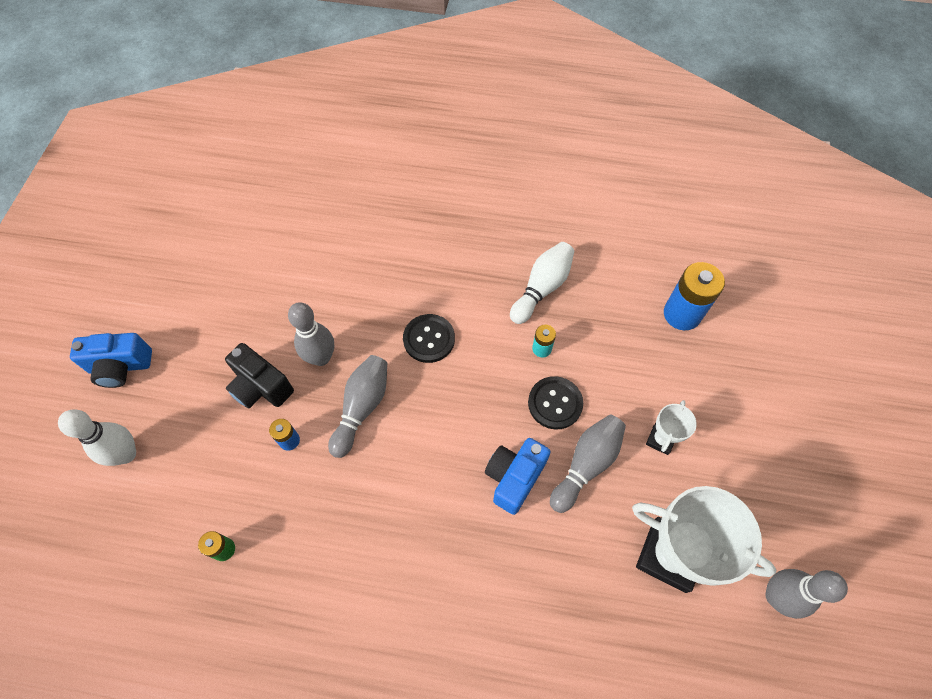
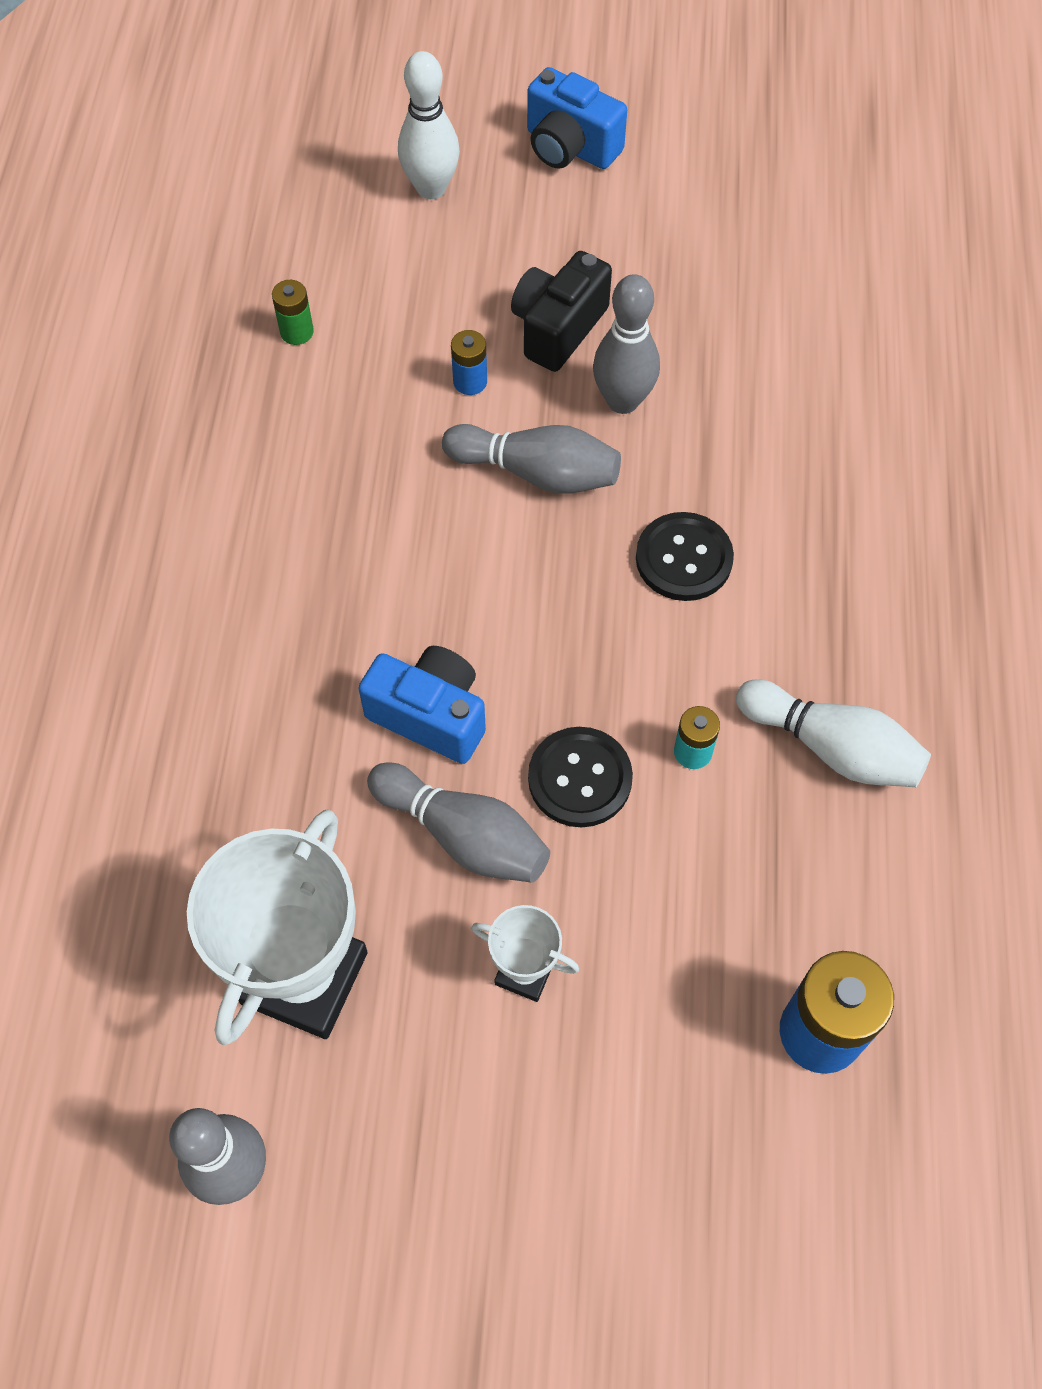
camera: 85 degrees right, 0 degrees up
blue camera [70,333,152,388] -> blue camera turned 45 degrees counterclockwise [527,67,627,169]

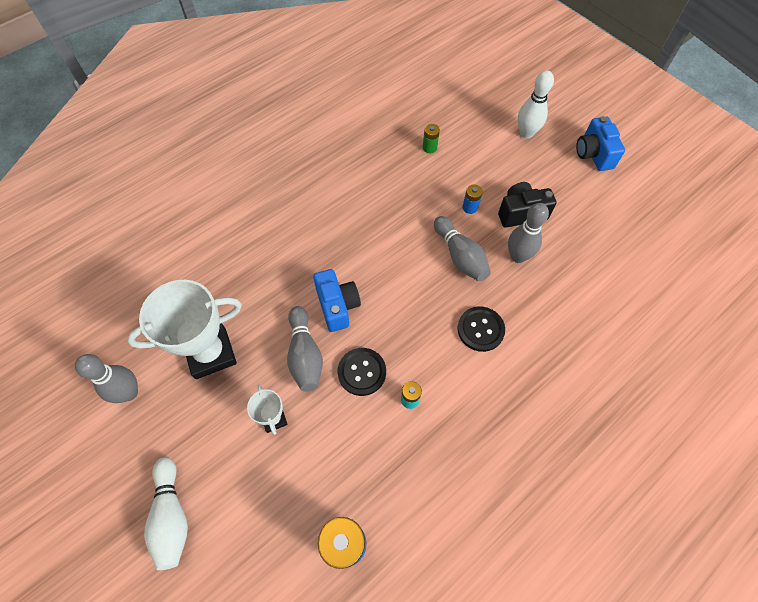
camera: 45 degrees right, 0 degrees up
white bowling pin [736,679,931,787] -> white bowling pin moved to [144,457,188,570]

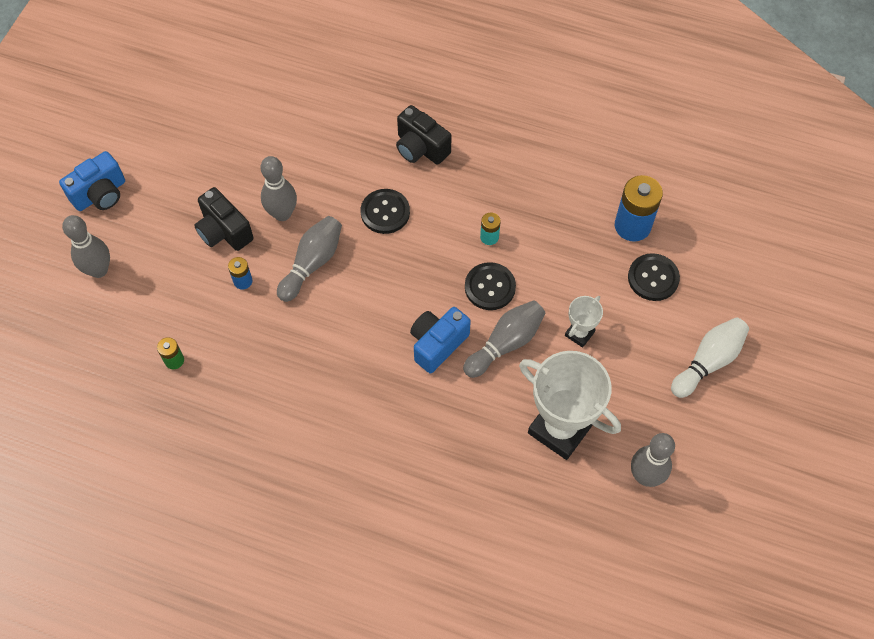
camera: 120 degrees left, 0 degrees up
white bowling pin [518,71,554,139] -> grey bowling pin [62,215,110,278]
none -> black camera [396,105,452,165]
none -> black button [628,253,680,301]

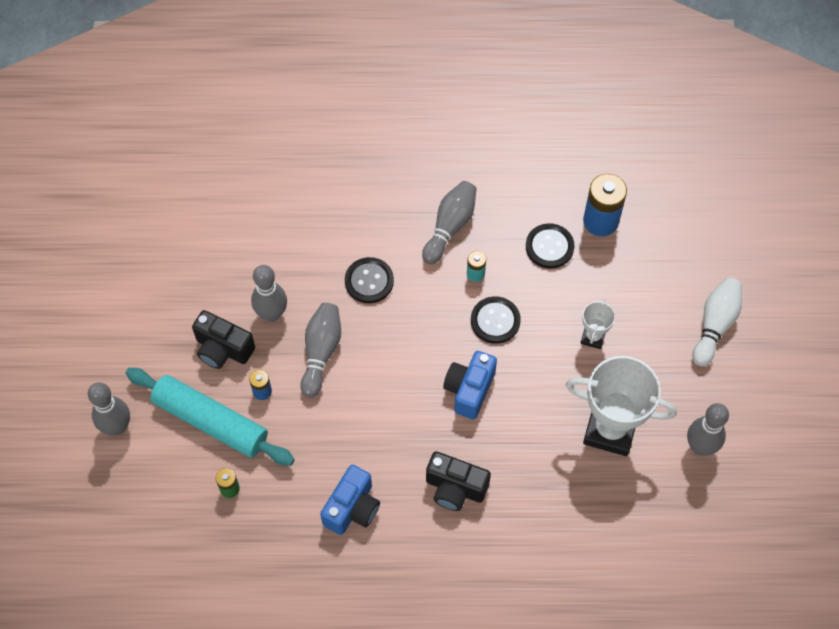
camera: 20 degrees left, 0 degrees up
blue camera [59,151,125,211] -> blue camera moved to [320,465,380,535]
black camera [396,105,452,165] -> black camera moved to [426,451,491,511]
grey bowling pin [463,300,545,378] -> grey bowling pin moved to [422,181,477,264]
black button [628,253,680,301] -> black button moved to [526,223,574,269]
none -> turquoise rolling pin [125,368,295,466]

